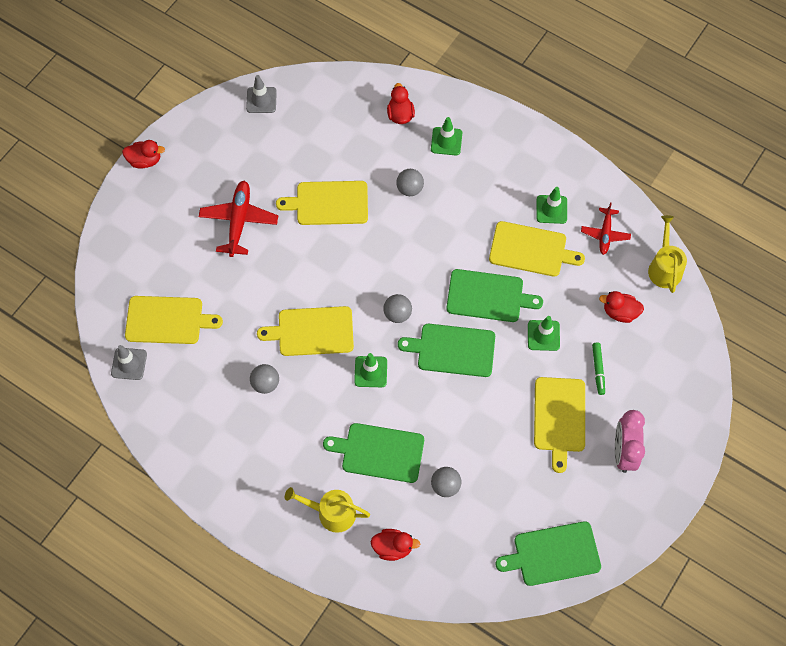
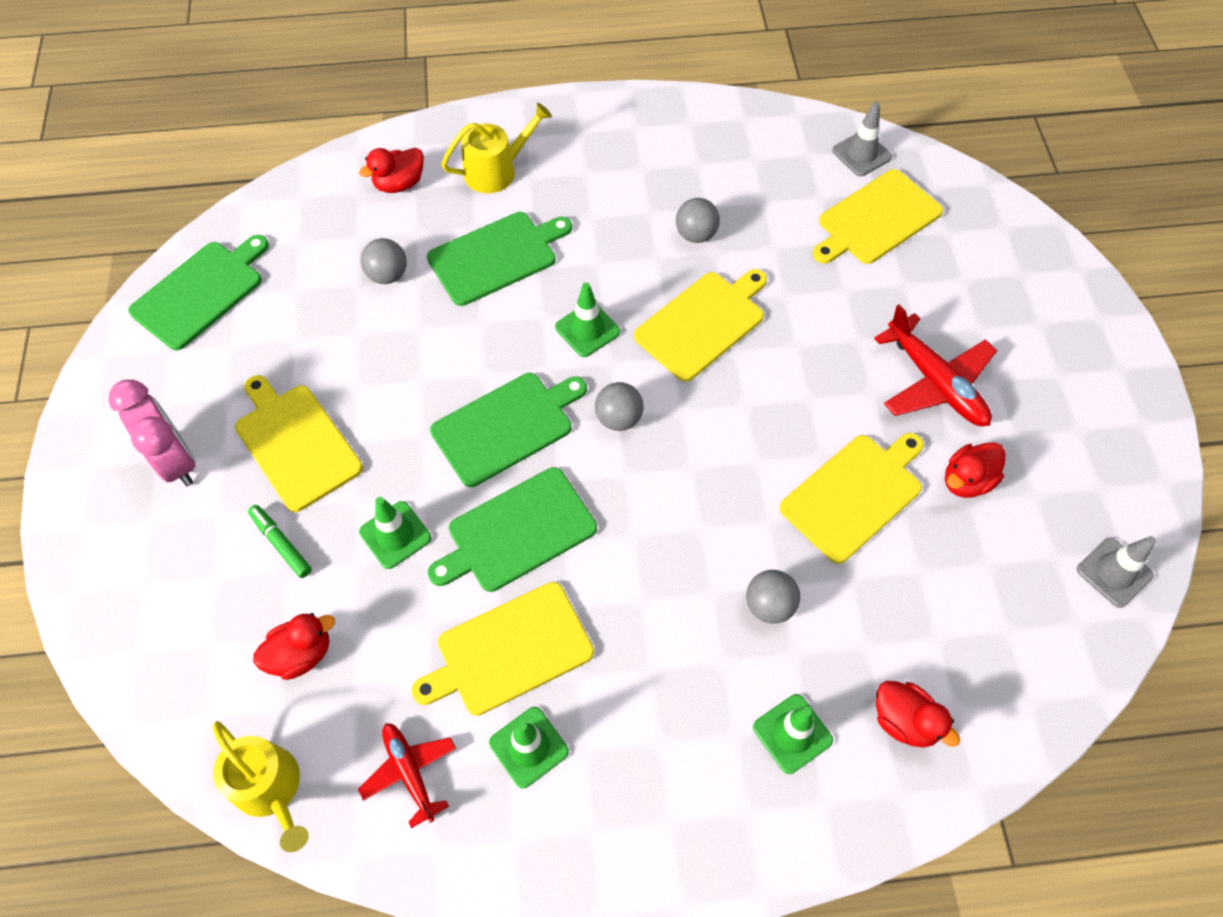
camera: 140 degrees right, 5 degrees down
red duck [122,140,165,169] -> red duck moved to [945,442,1006,498]

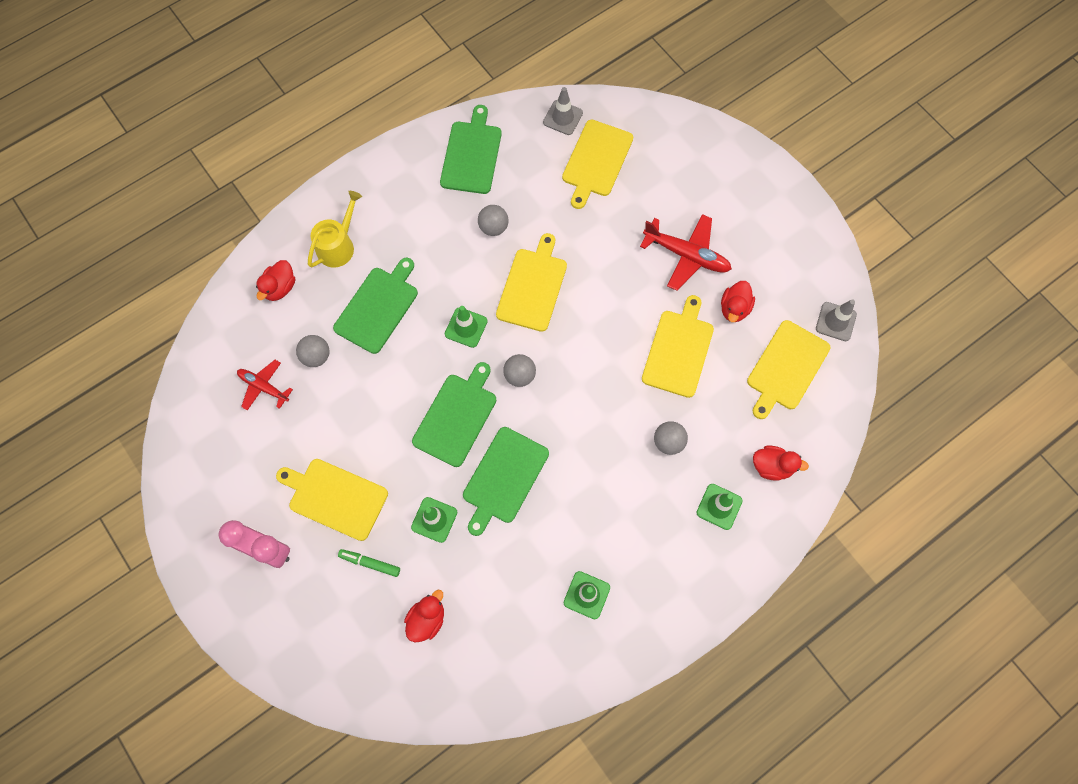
camera: 30 degrees left, 10 degrees up
green cutting board [128,235,269,350] -> green cutting board moved to [440,105,502,194]
yellow watering can [213,721,309,852] -> none
red plane [358,723,456,828] -> red plane moved to [237,360,293,411]
yellow cutting board [411,582,594,716] -> yellow cutting board moved to [747,320,830,419]

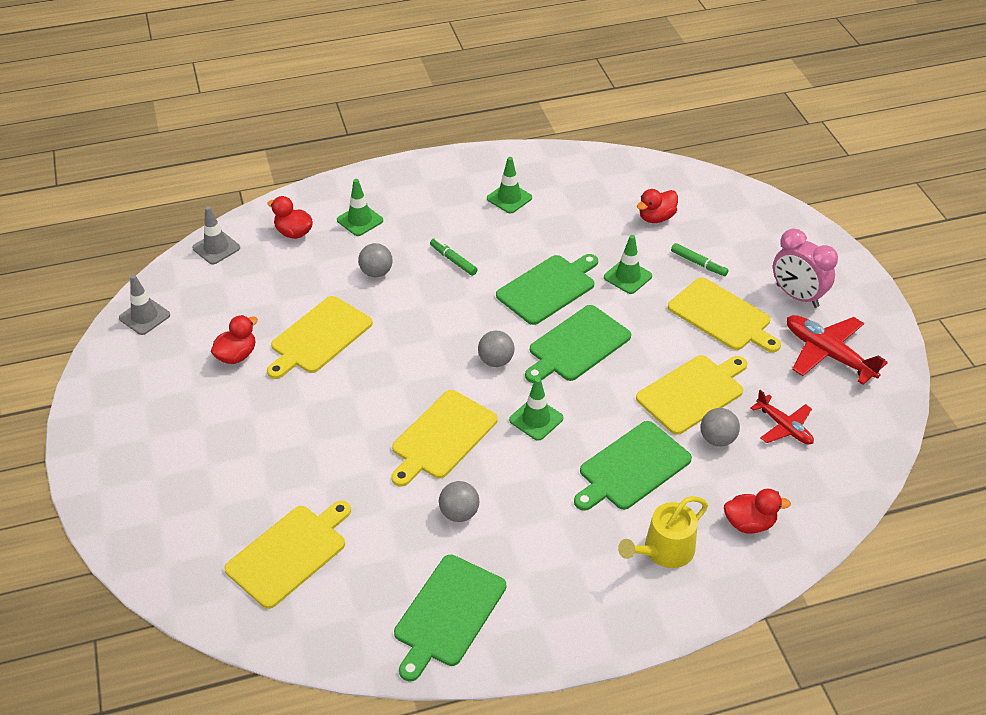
camera: 160 degrees left, 25 degrees down
red duck [256,260,295,301] -> red duck turned 45 degrees clockwise [724,489,791,534]
grey traffic cone [543,87,583,135] -> grey traffic cone moved to [192,206,240,265]
red plane [640,214,732,291] -> red plane moved to [787,315,888,385]
yellow cutting board [747,320,830,419] -> yellow cutting board moved to [636,355,748,435]
none -> green marker [430,238,478,276]

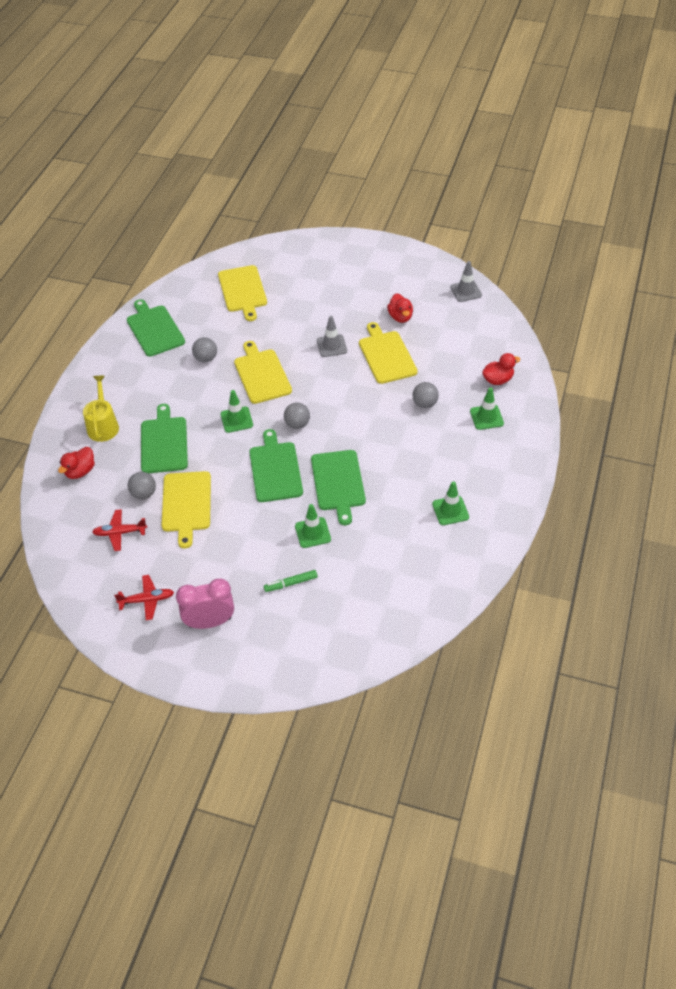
camera: 125 degrees right, 5 degrees up
grey traffic cone [192,206,240,265] -> grey traffic cone moved to [317,316,347,357]
green marker [430,238,478,276] -> none
red duck [637,189,678,223] -> none
yellow cutting board [668,277,781,352] -> none
red plane [787,315,888,385] -> red plane [114,575,174,620], size x0.63

